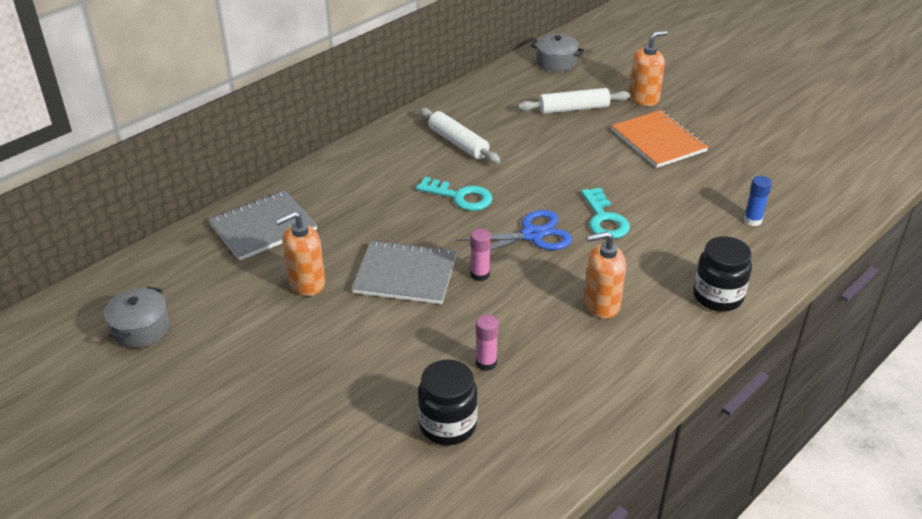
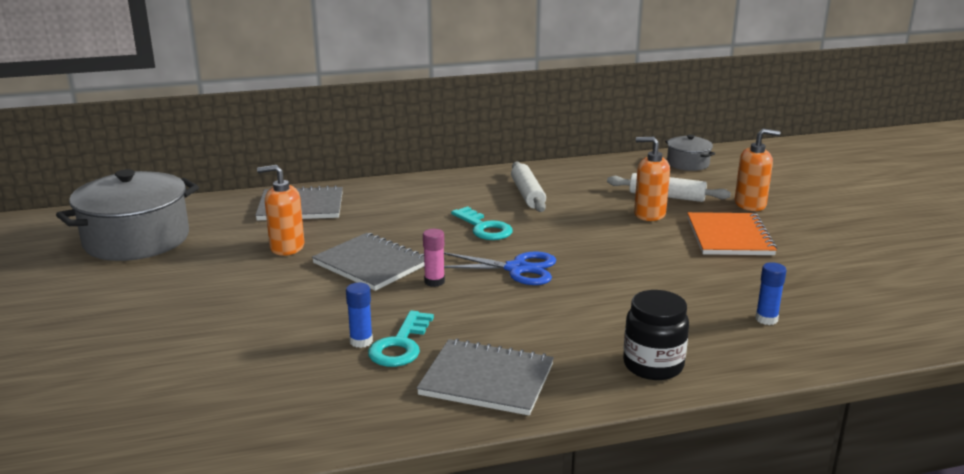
camera: 30 degrees right, 15 degrees down
grey pot [104,286,170,348] -> grey pot [56,169,199,261], size x2.00
black jar [418,359,478,445] -> none
pink glue stick [476,314,499,371] -> blue glue stick [346,283,373,348]
turquoise key [581,187,630,239] -> turquoise key moved to [368,310,434,367]
orange soap dispenser [584,231,626,319] -> orange soap dispenser moved to [634,137,670,221]
none -> grey notebook [417,338,554,416]

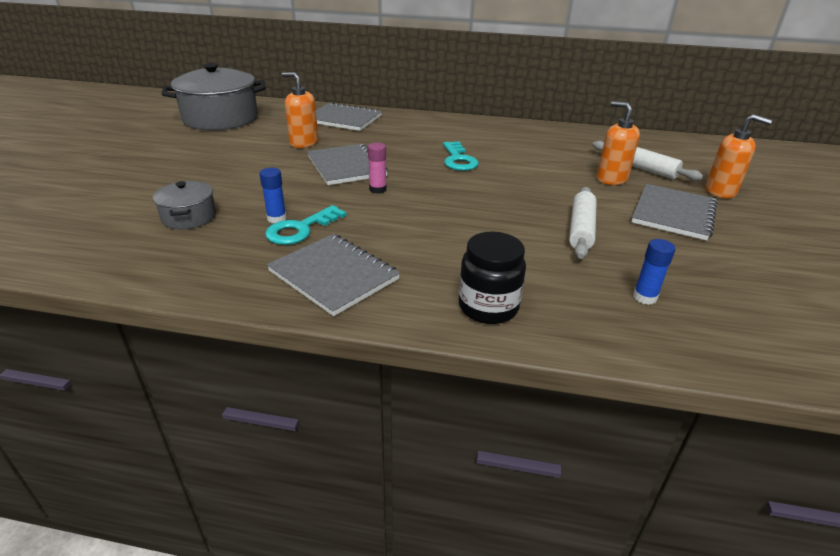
camera: 25 degrees right, 10 degrees up
blue scissors [444,251,556,285] -> none
white rolling pin [511,161,546,212] -> white rolling pin moved to [569,187,597,259]
grey pot [665,134,715,171] -> grey pot moved to [153,181,216,229]
orange notebook [687,212,777,255] -> grey notebook [631,184,717,241]

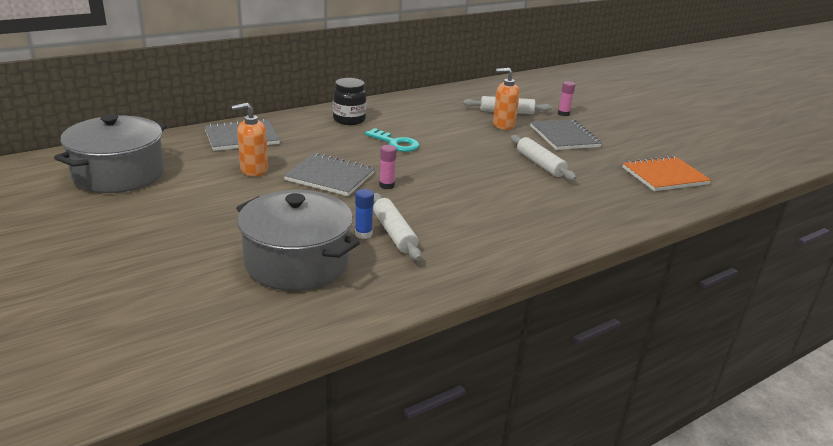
camera: 45 degrees left, 5 degrees down
grey pot [153,181,216,229] -> grey pot [236,190,360,291], size x2.00
turquoise key [265,205,347,245] -> white rolling pin [373,193,422,261]
grey notebook [267,234,400,316] -> none
black jar [459,232,526,324] -> black jar moved to [333,78,366,125]
blue glue stick [633,239,675,305] -> none
orange soap dispenser [705,114,772,198] -> pink glue stick [558,81,575,116]
none -> orange notebook [622,156,711,191]

